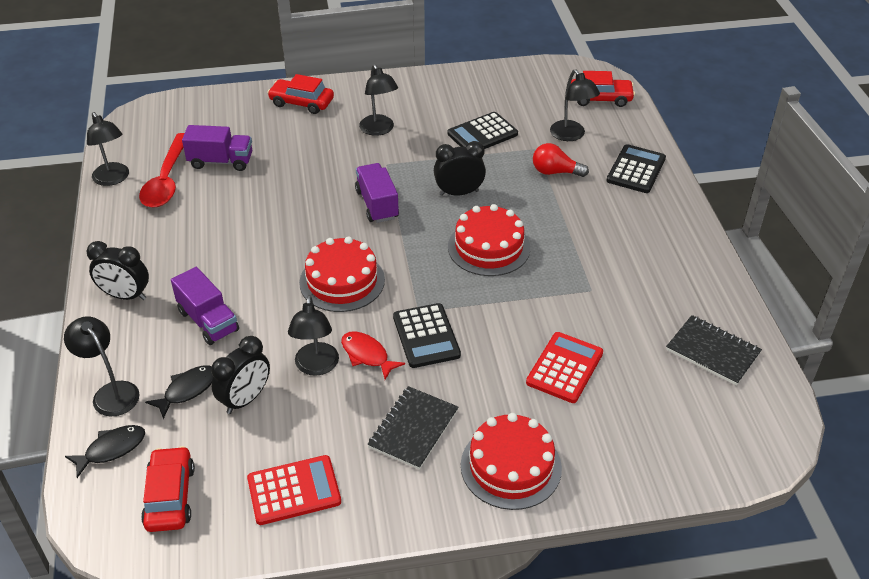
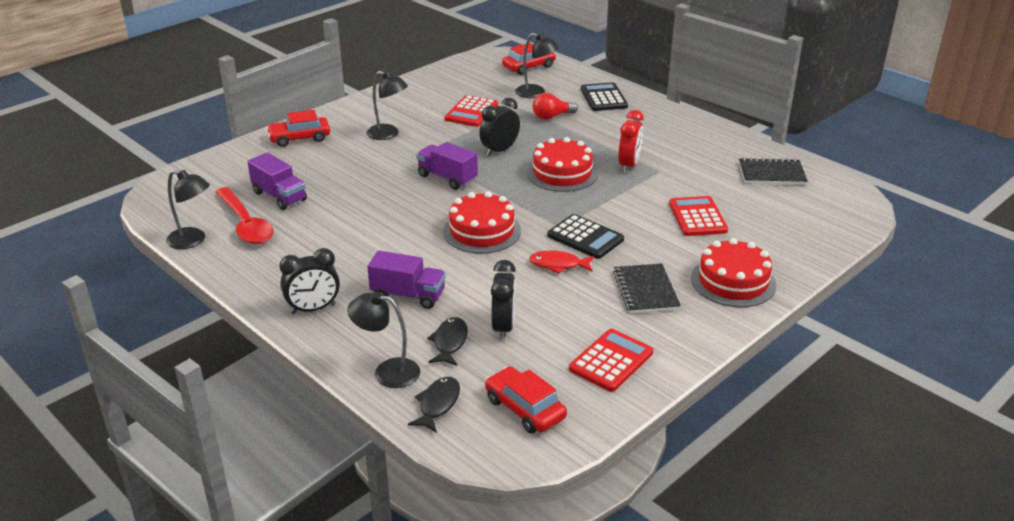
camera: 35 degrees left, 10 degrees down
purple truck [182,125,252,171] -> purple truck turned 75 degrees clockwise [247,152,307,210]
black lamp [288,295,339,376] -> none
black calculator [447,112,518,149] -> red calculator [444,95,498,127]
none -> red clock [618,110,644,173]

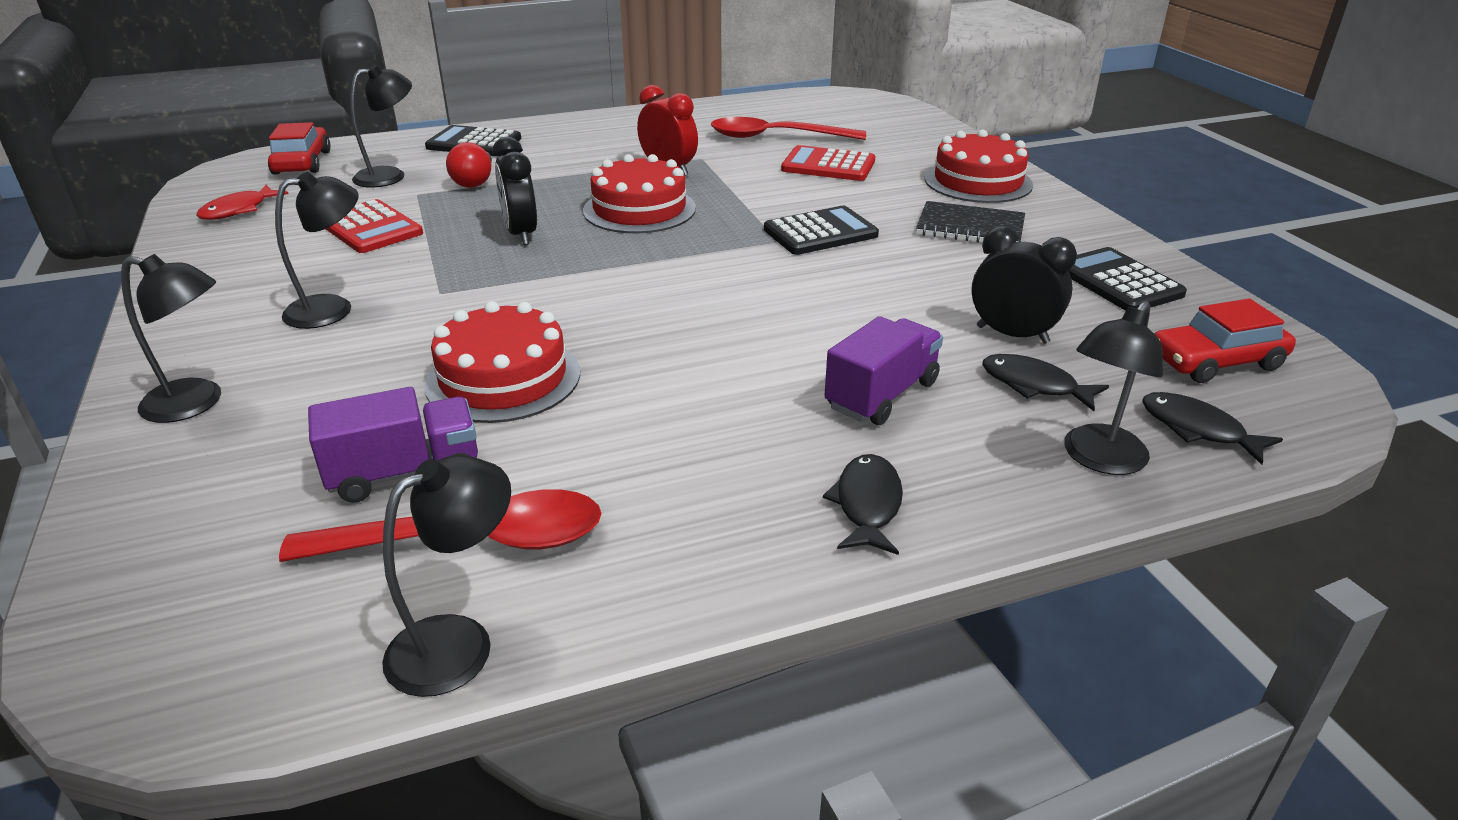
camera: 65 degrees left, 0 degrees up
red car [266,110,330,147] -> black lamp [121,254,221,423]
black clock [279,248,340,314] -> black fish [823,454,903,555]
purple truck [416,142,478,190] -> none
red cake [443,191,521,253] -> red cake moved to [424,301,580,423]
red fish [529,250,594,274] -> red fish moved to [196,185,289,220]
red calculator [569,329,653,392] -> black calculator [1069,247,1187,311]
black notebook [739,157,808,185] -> none
none -> red spoon [711,117,866,140]

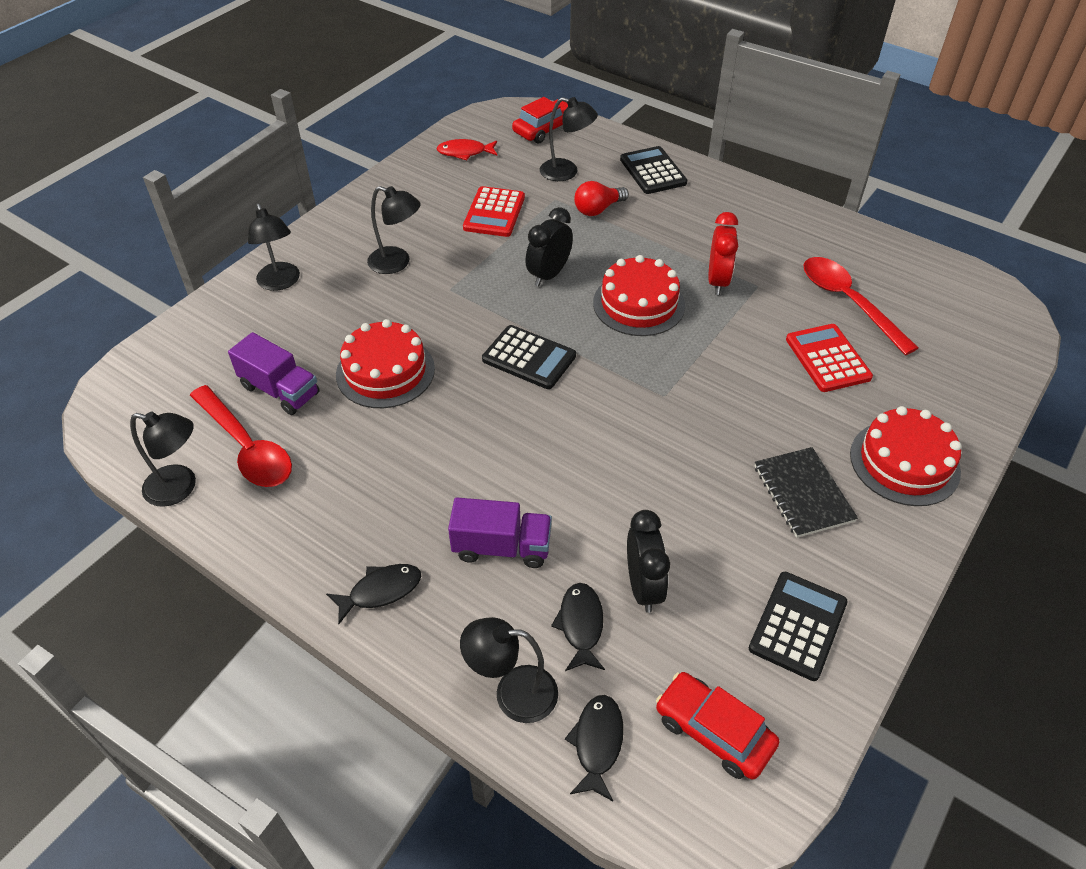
camera: 55 degrees right, 15 degrees up
black calculator [764,206,879,255] -> black calculator moved to [482,325,576,389]

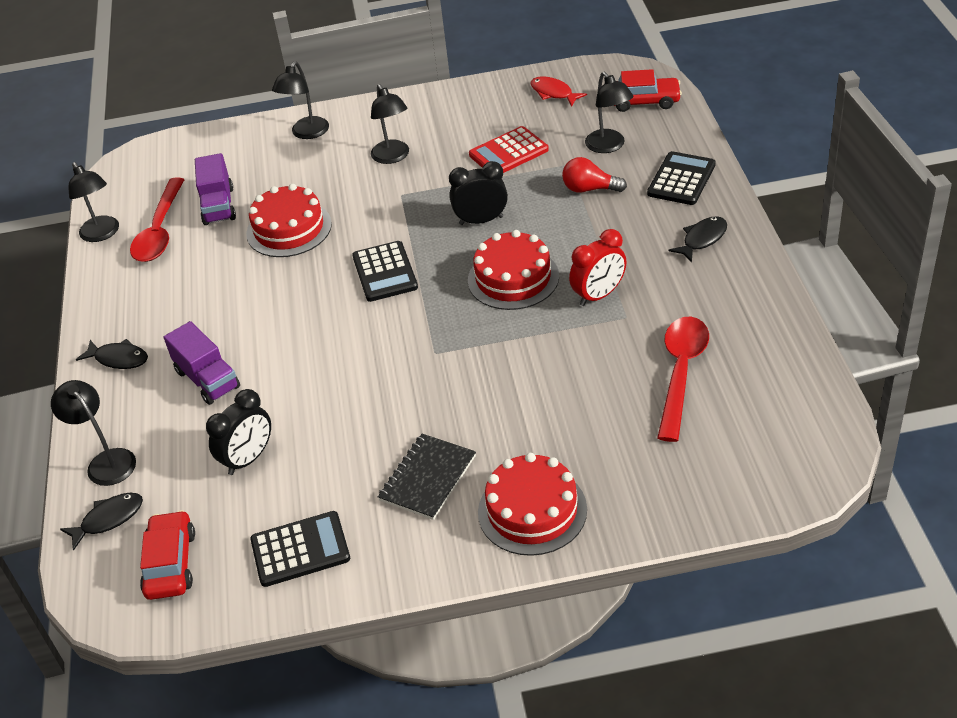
camera: 50 degrees right, 5 degrees down
black fish [551,583,605,671] -> black fish moved to [669,216,727,262]
red calculator [786,324,873,392] -> none

